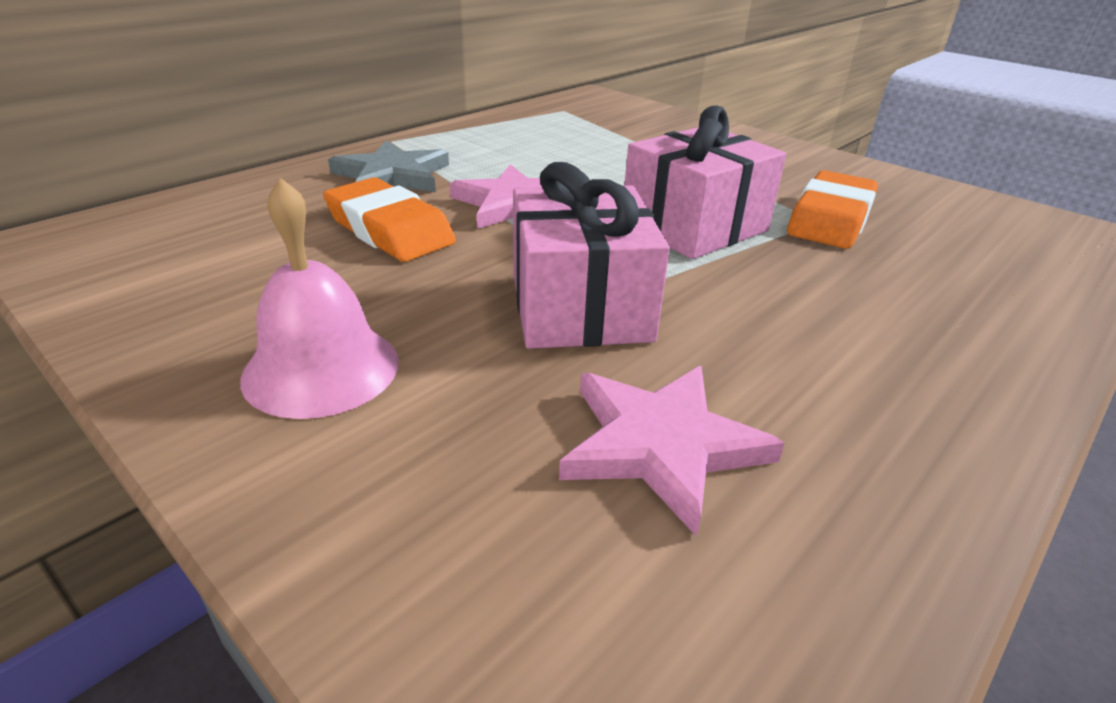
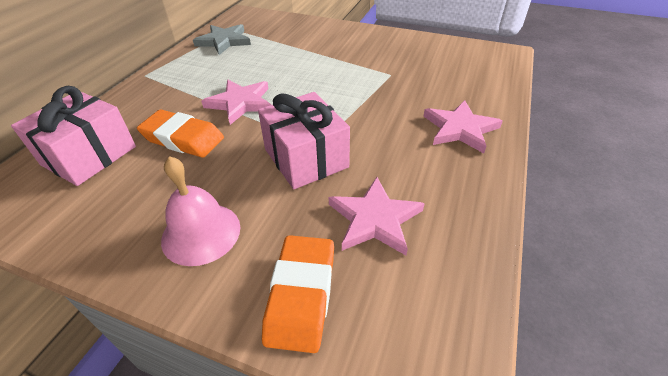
camera: 20 degrees left, 10 degrees up
grey star [328,140,449,192] -> grey star moved to [193,24,251,55]
pink gift [624,105,786,259] -> pink gift moved to [11,86,136,186]
orange eraser [787,170,878,249] -> orange eraser moved to [262,235,334,353]
none -> pink star [424,100,503,153]

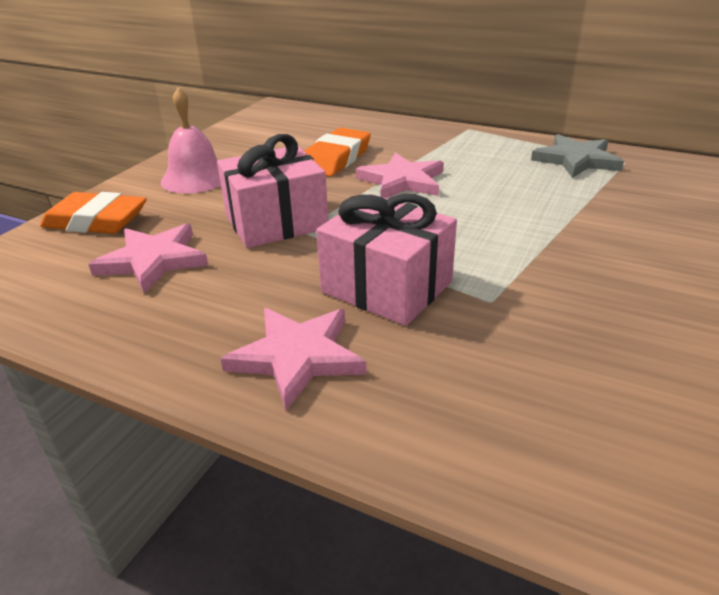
camera: 95 degrees right, 10 degrees down
pink gift [11,86,136,186] -> pink gift moved to [316,194,457,326]

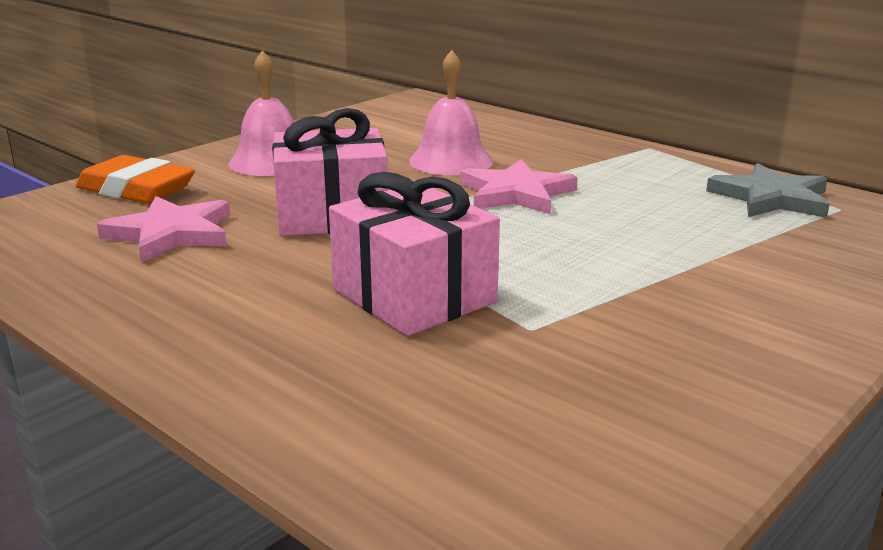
camera: 15 degrees right, 10 degrees down
pink star [220,308,366,411] -> none
orange eraser [304,128,371,177] -> pink bell [409,50,493,175]

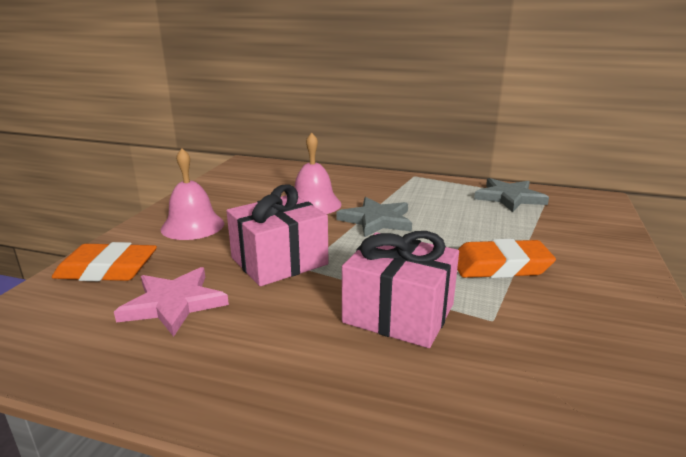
camera: 25 degrees left, 0 degrees up
pink star [460,159,578,214] -> grey star [336,197,412,238]
none -> orange eraser [457,239,556,278]

